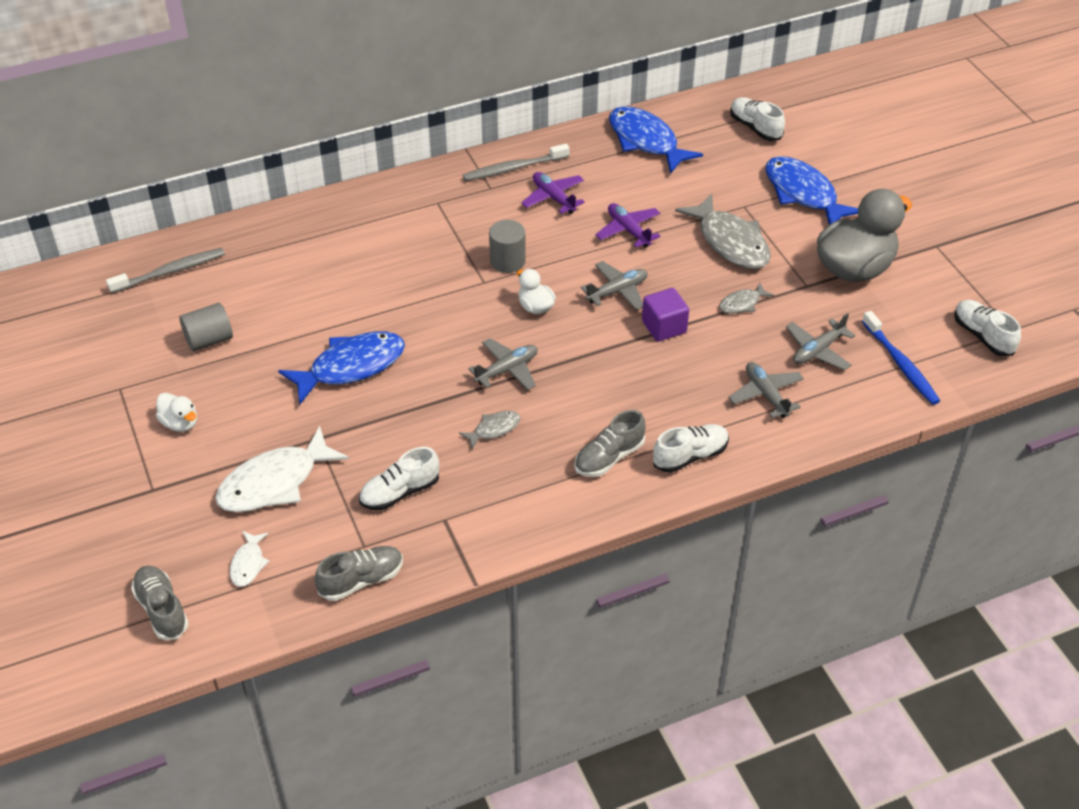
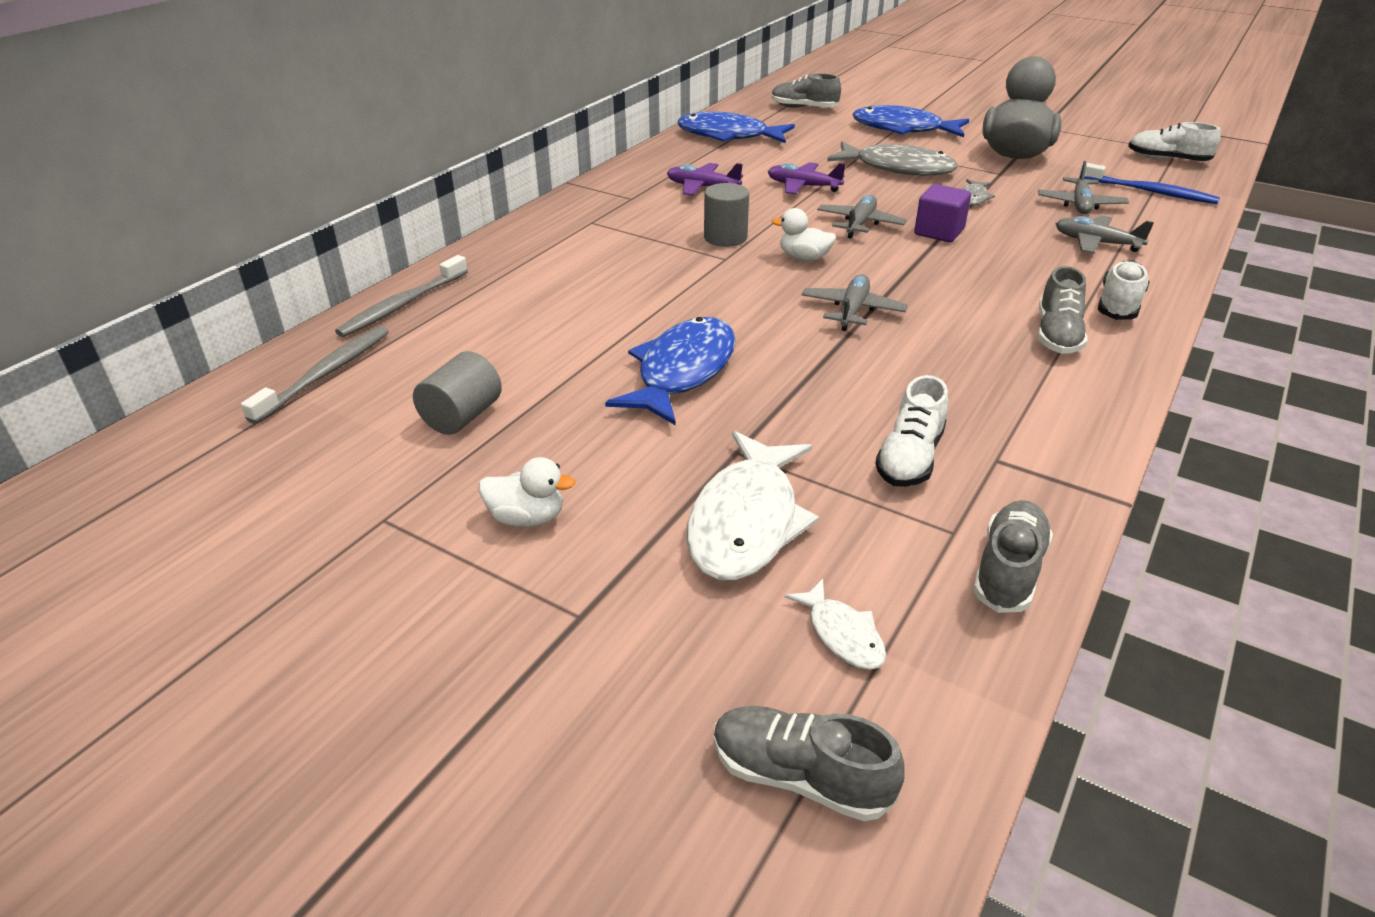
camera: 35 degrees left, 10 degrees down
grey fish [459,411,521,449] -> none
grey toothbrush [463,144,570,181] -> grey toothbrush moved to [335,255,468,337]
white shoe [730,97,785,141] -> grey shoe [771,73,841,108]

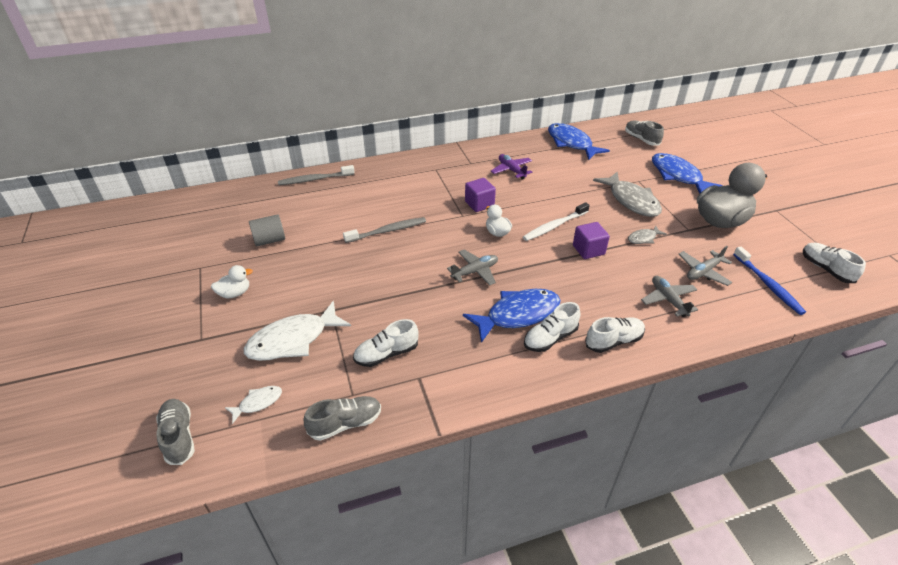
camera: 40 degrees right, 5 degrees up
grey toothbrush [241,326,389,424] -> grey toothbrush moved to [343,217,426,243]
white duck [479,457,575,527] -> white duck turned 75 degrees counterclockwise [211,265,253,298]
blue fish [605,317,736,426] -> blue fish moved to [463,289,561,343]
grey cylinder [704,183,749,247] -> purple cube [465,178,496,212]
purple plane [768,162,846,194] -> none
white fish [784,579,886,670] -> white fish turned 135 degrees counterclockwise [225,386,282,424]
grey plane [817,195,907,239] -> white toothbrush [523,202,590,241]
grey shoe [1038,266,1088,354] -> white shoe [524,302,580,352]

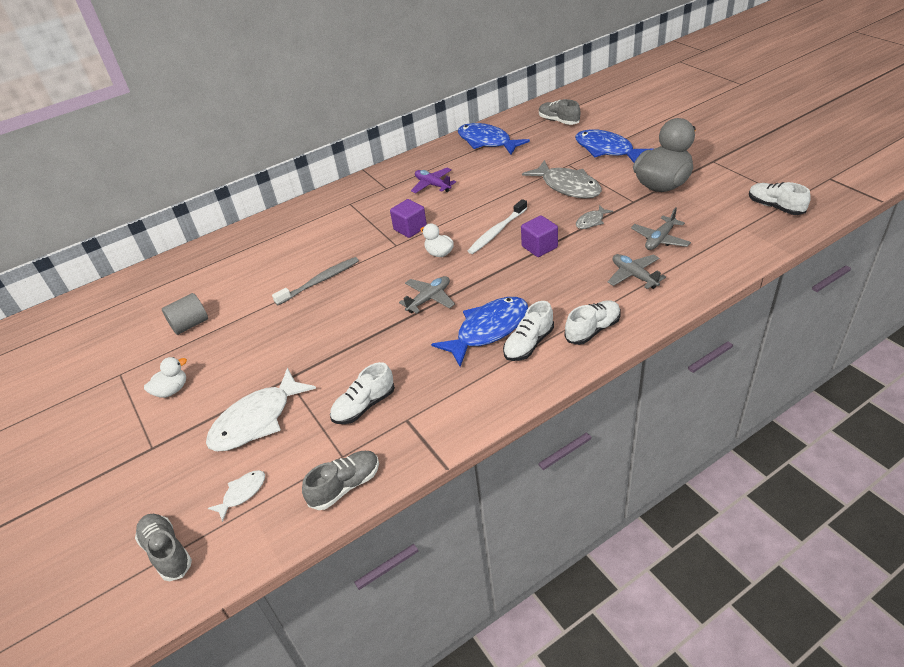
camera: 10 degrees left, 0 degrees up
grey toothbrush [278,165,355,185] -> none
blue toothbrush [733,247,806,315] -> none

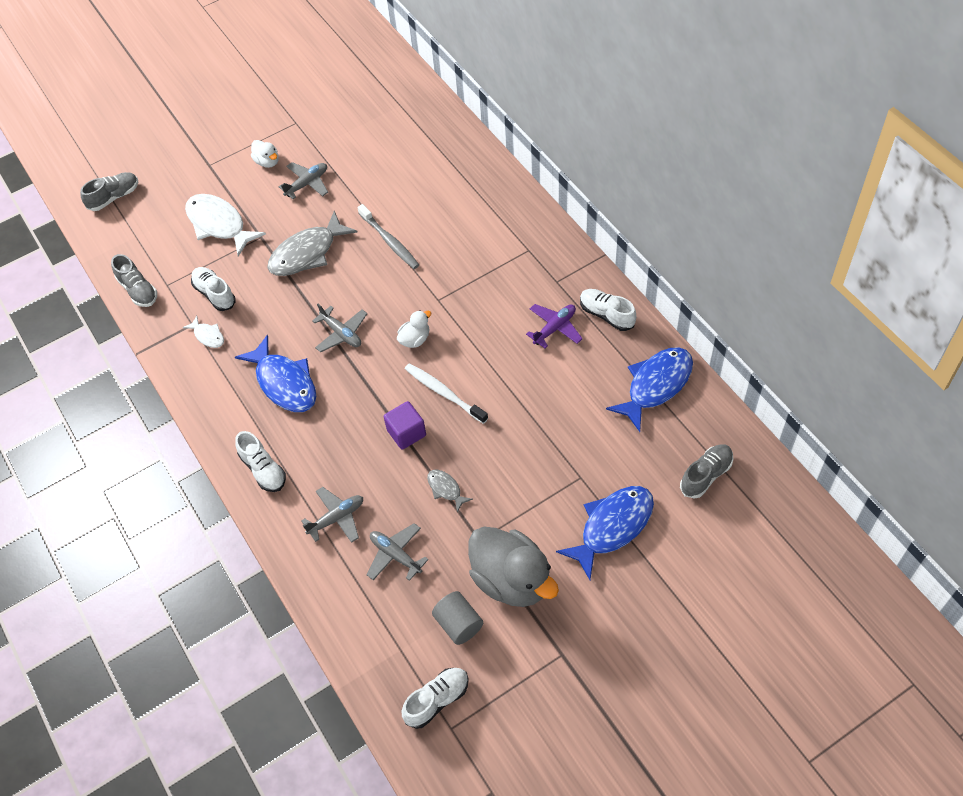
camera: 90 degrees right, 15 degrees up
grey cylinder [162,293,208,335] -> grey cylinder moved to [432,591,483,645]
white fish [208,470,265,522] -> white fish moved to [183,316,224,348]
purple cube [390,199,427,238] -> none
white shoe [503,301,554,361] -> white shoe moved to [580,289,636,331]
grey fish [522,160,602,199] -> grey fish moved to [267,211,358,276]
none -> grey plane [279,162,328,199]

